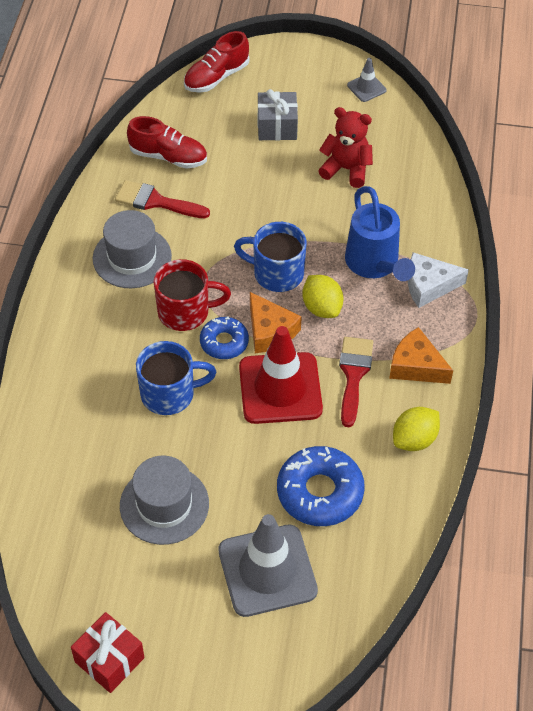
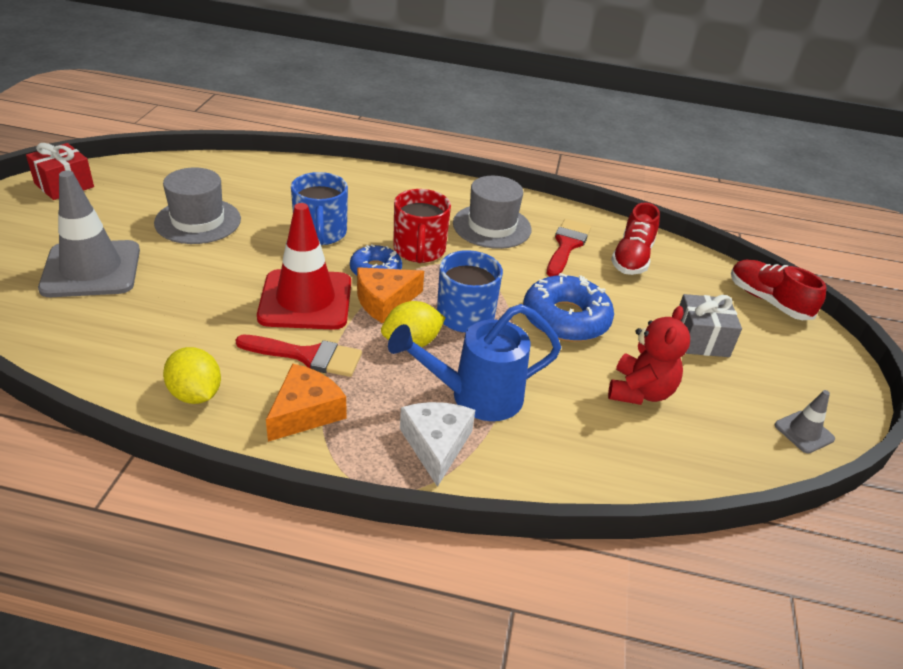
camera: 90 degrees right, 15 degrees down
blue donut [277,446,365,526] -> blue donut moved to [523,273,614,342]

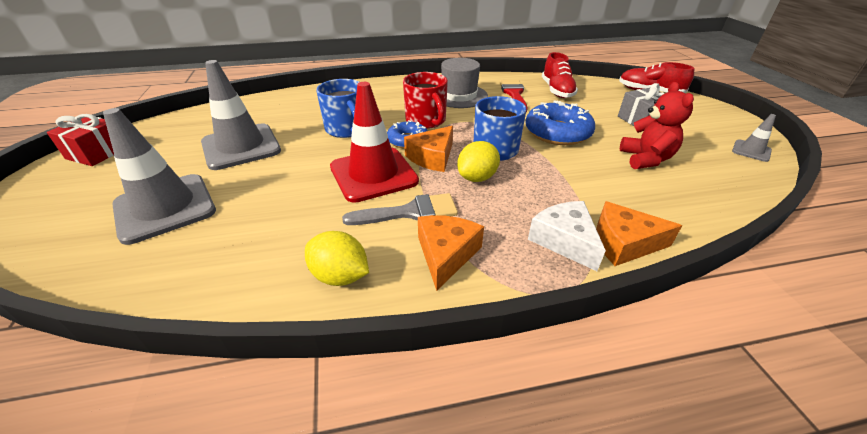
camera: 20 degrees left, 0 degrees up
grey hat [154,168,241,244] -> grey traffic cone [201,60,281,170]
red brush [235,335,362,377] -> grey brush [342,193,458,225]
blue watering can [388,304,561,421] -> none
none -> orange cheese [596,201,683,266]

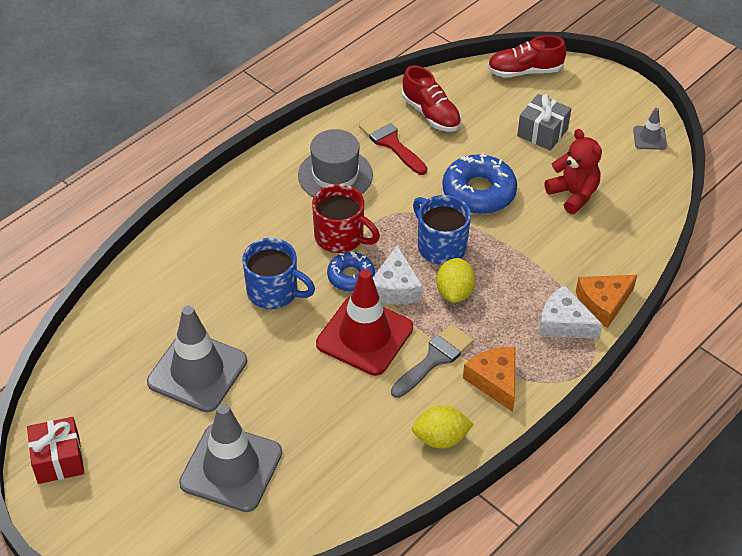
camera: 35 degrees left, 10 degrees up
orange cheese [404,126,453,172] -> white cheese [373,245,423,304]

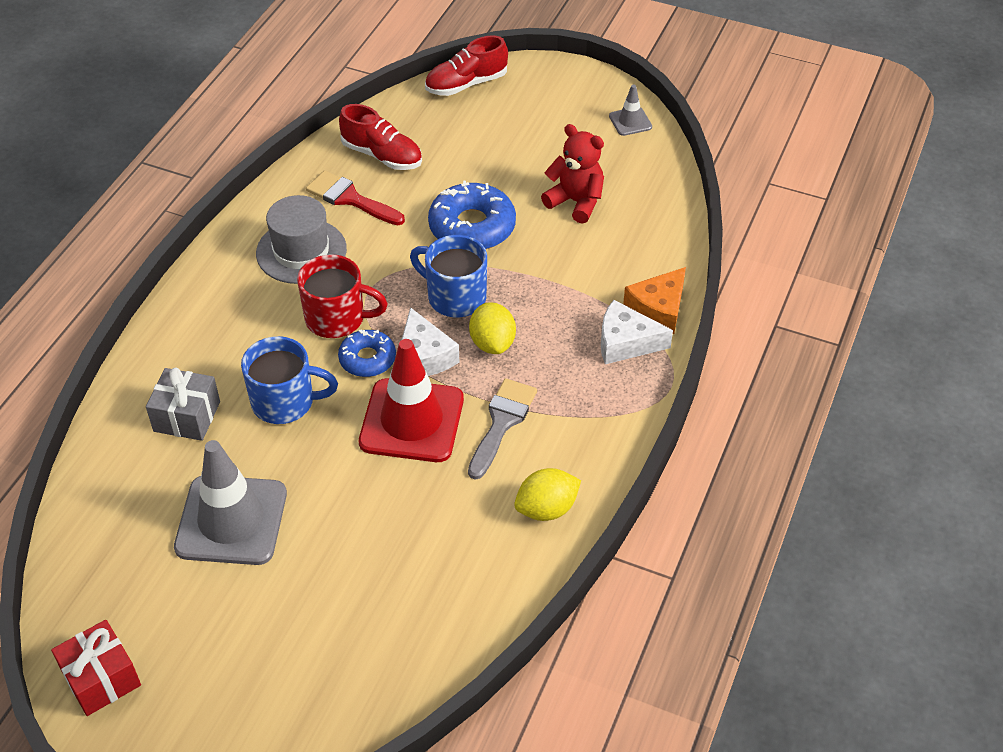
camera: 20 degrees left, 0 degrees up
grey traffic cone [179,404,282,512] -> none
orange cheese [463,347,515,412] -> none
grey gift [517,94,571,151] -> grey gift moved to [146,367,220,441]

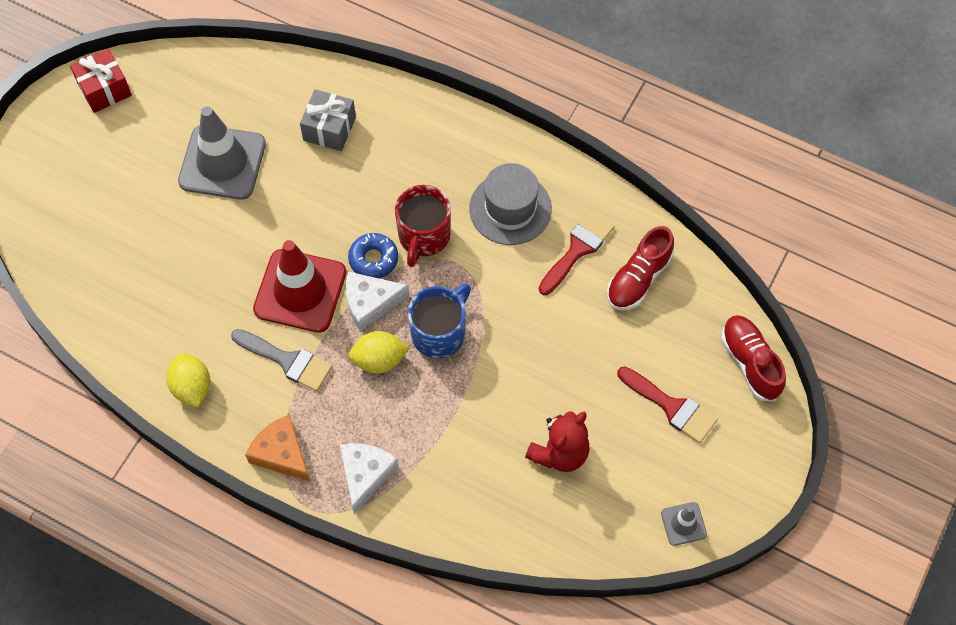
camera: 95 degrees right, 15 degrees up
blue mug [241,336,338,424] -> none
blue donut [428,181,516,249] -> none
orange cheese [623,267,686,334] -> orange cheese moved to [245,414,310,481]
none -> red brush [617,366,718,443]

